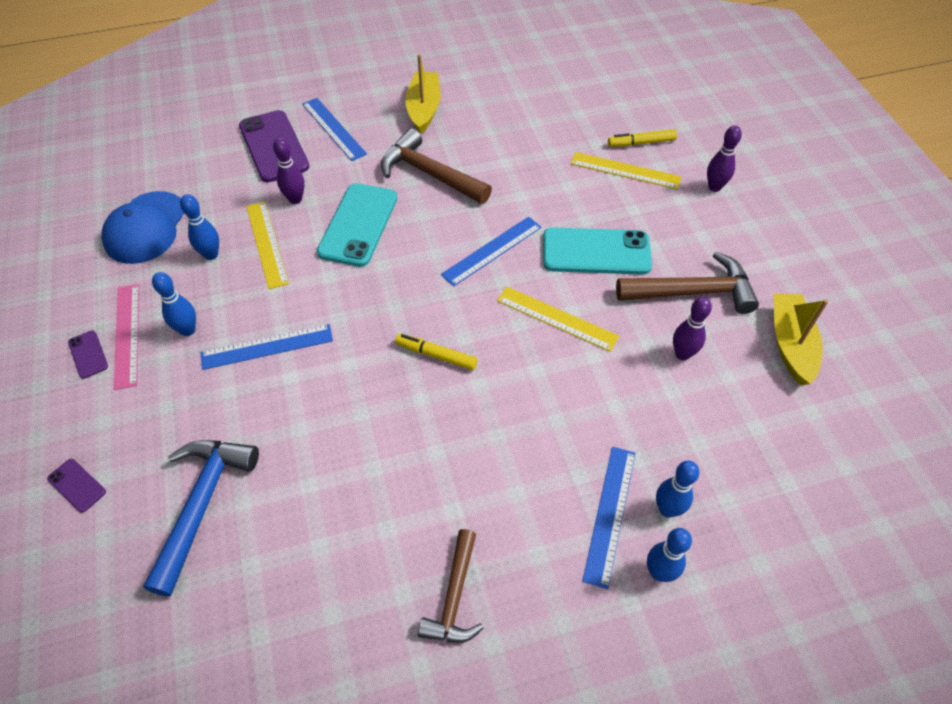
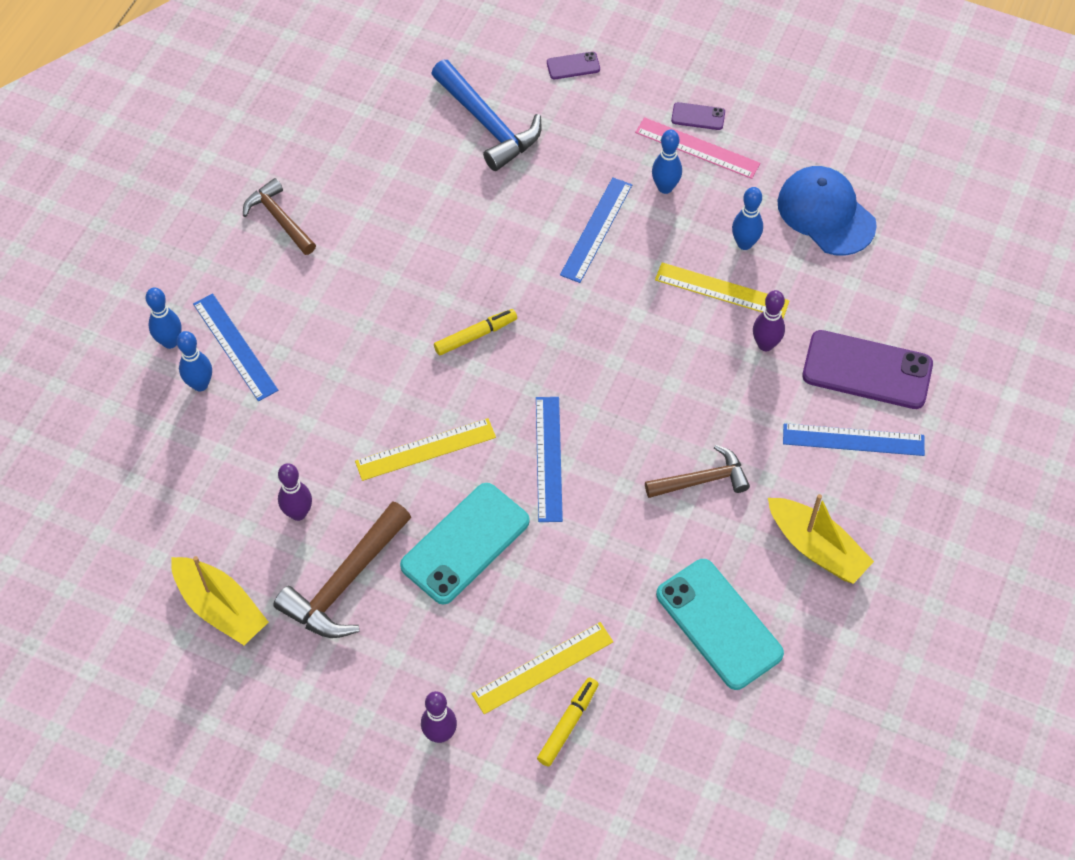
camera: 130 degrees right, 5 degrees up
turquoise phone [317,183,397,267] -> turquoise phone moved to [656,559,784,690]
brown hammer [381,128,492,204] -> brown hammer [645,445,750,498], size x0.65

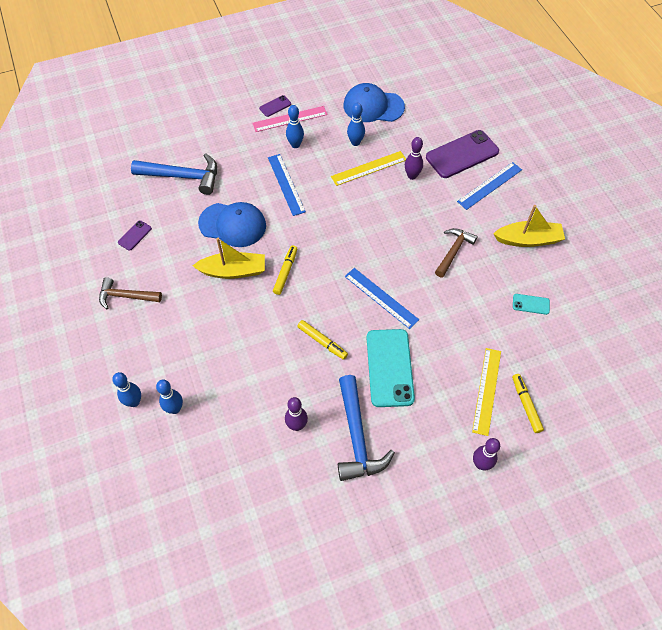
camera: 45 degrees left, 0 degrees up
yellow boat [171,556,268,645] -> yellow boat moved to [192,238,265,279]
blue ruler [193,293,278,401] -> none
brown hammer [273,501,411,638] -> blue hammer [338,375,395,481]
yellow ruler [355,418,496,481] -> yellow marker [297,320,348,360]
purple phone [547,52,600,79] -> purple phone moved to [118,220,152,251]
turquoise phone [656,559,784,690] -> turquoise phone [513,294,550,315], size x0.46
none -> blue cap [198,202,266,247]

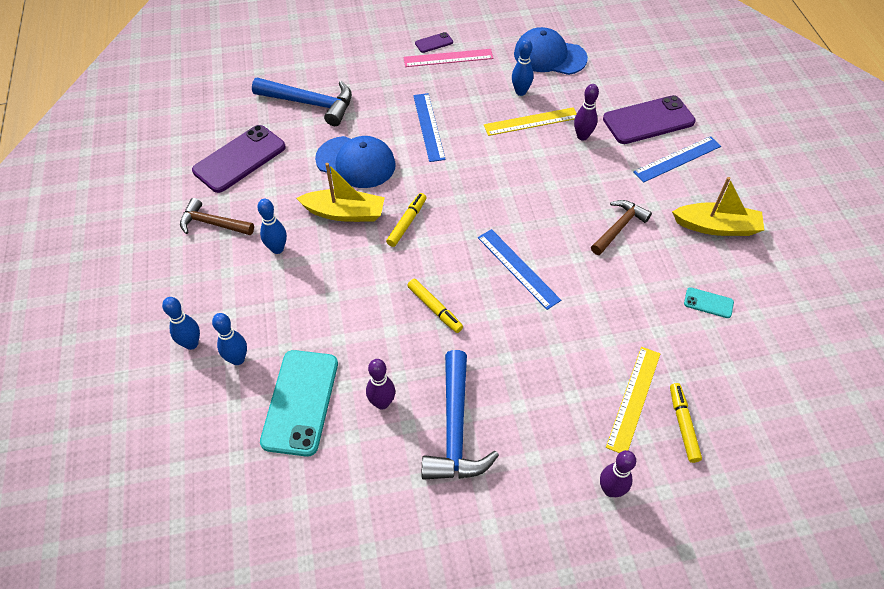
camera: 10 degrees right, 5 degrees down
purple phone [118,220,152,251] -> purple phone [192,125,286,193], size x2.19
blue bowling pin [286,105,304,148] -> blue bowling pin moved to [258,199,287,254]
turquoise phone [367,329,415,407] -> turquoise phone moved to [260,350,338,457]

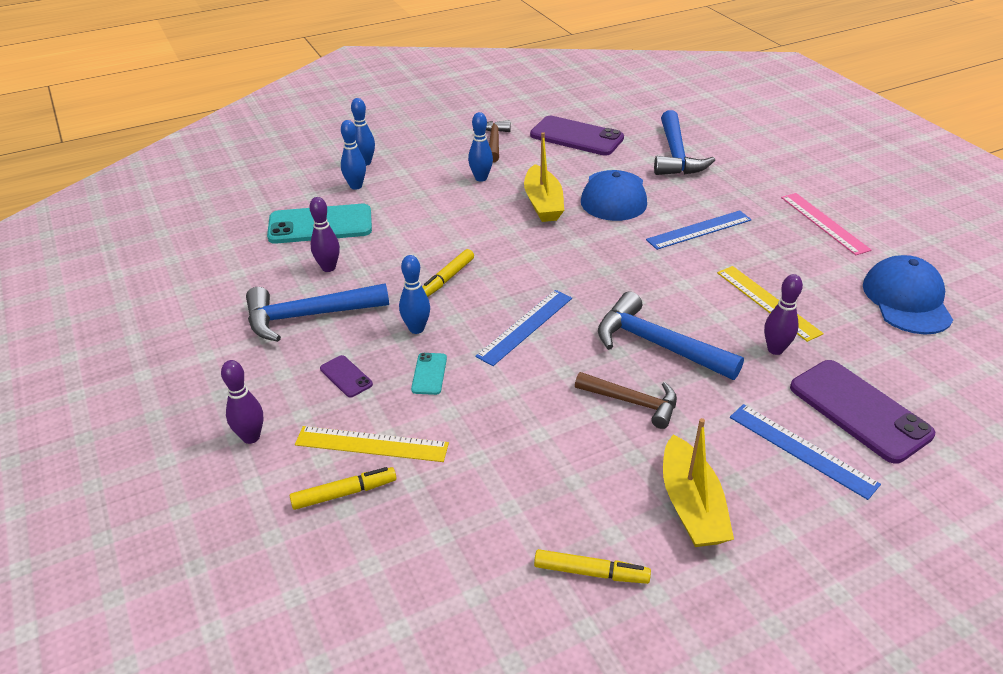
camera: 75 degrees right, 15 degrees down
yellow marker [386,193,426,247] -> yellow marker moved to [534,549,651,584]
purple phone [415,32,453,53] -> purple phone moved to [320,355,373,398]
blue bowling pin [512,39,533,96] -> blue bowling pin moved to [399,255,430,334]
turquoise phone [684,287,734,318] -> turquoise phone moved to [411,353,447,395]
none -> blue hammer [598,292,744,380]

